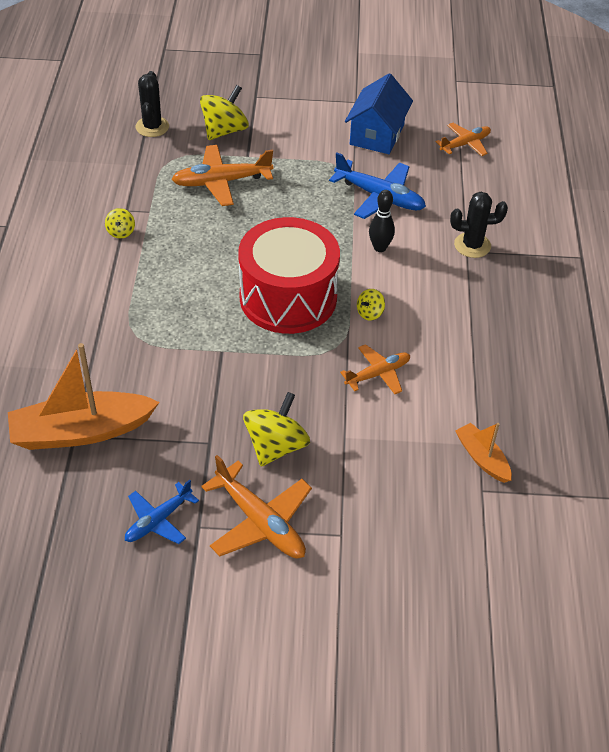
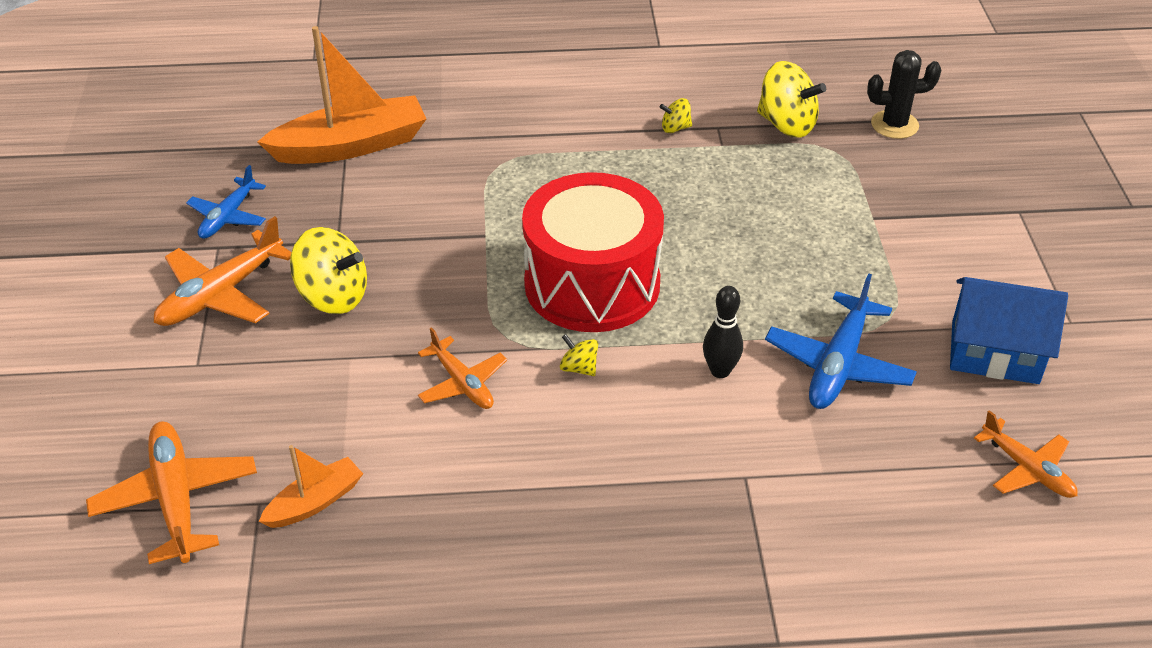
camera: 85 degrees right, 5 degrees down
orange boat [8,343,160,450] -> orange boat turned 90 degrees clockwise [257,26,426,164]
blue plane [125,480,199,544] -> blue plane turned 105 degrees counterclockwise [186,165,266,239]
orange plane [171,145,273,206] -> orange plane moved to [86,421,257,564]
yellow spinning top [200,85,249,140] -> yellow spinning top moved to [757,61,826,137]
black cactus [450,192,508,258] -> none

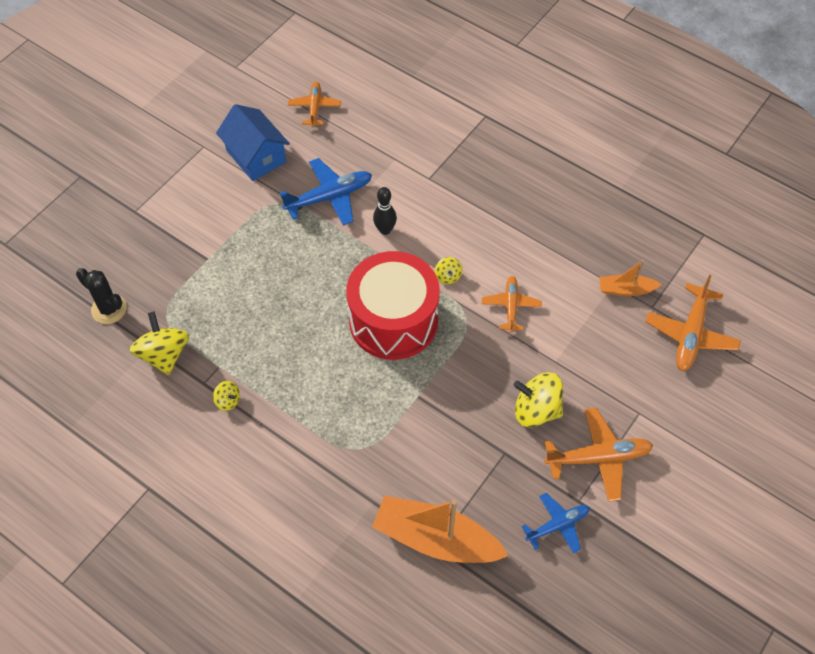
camera: 140 degrees left, 15 degrees up
yellow spinning top [290,227,367,314] -> yellow spinning top turned 45 degrees counterclockwise [513,372,563,427]

